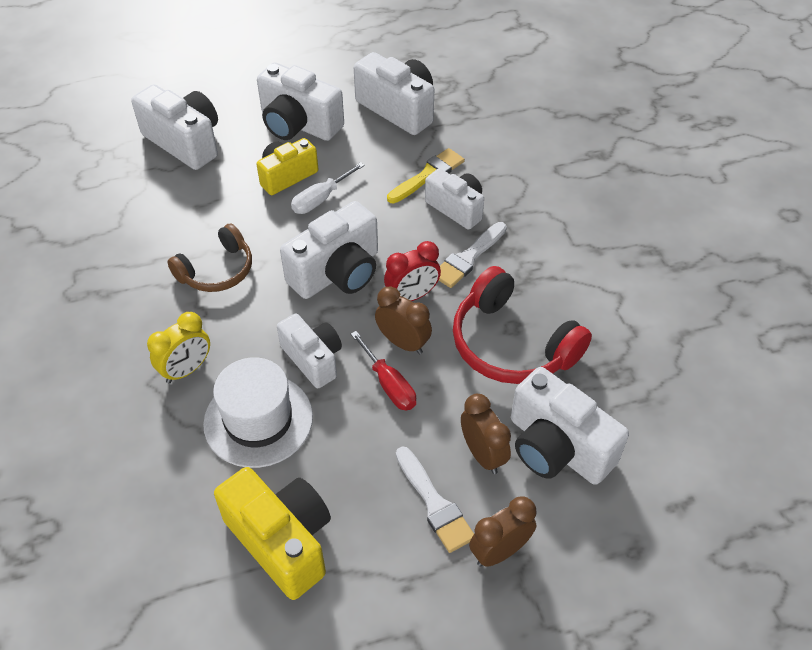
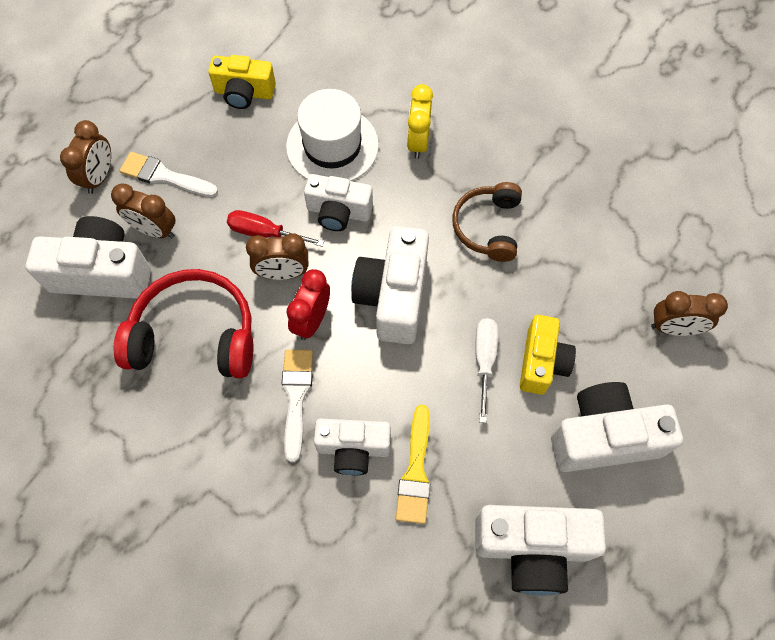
camera: 140 degrees right, 15 degrees up
white camera [131,84,218,170] -> brown clock [651,291,728,336]
yellow camera [214,467,331,600] -> yellow camera [208,55,276,109], size x0.66

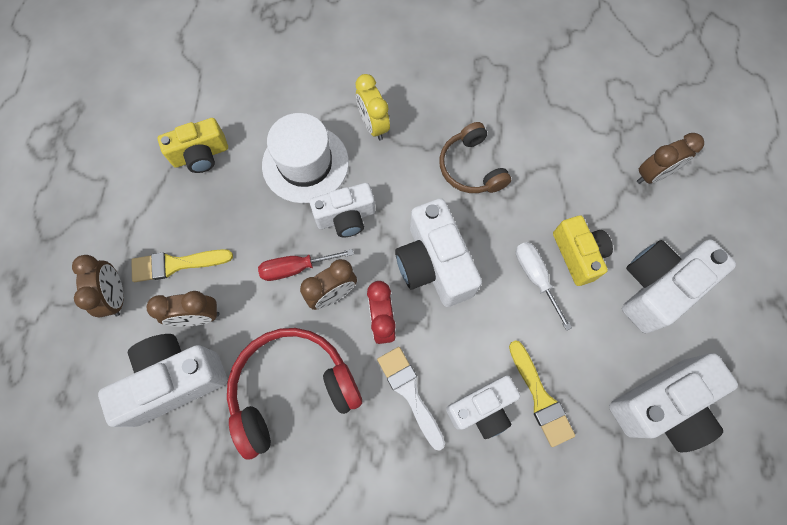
camera: 30 degrees left, 5 degrees up
white brush [120,152,218,197] -> yellow brush [131,249,233,282]

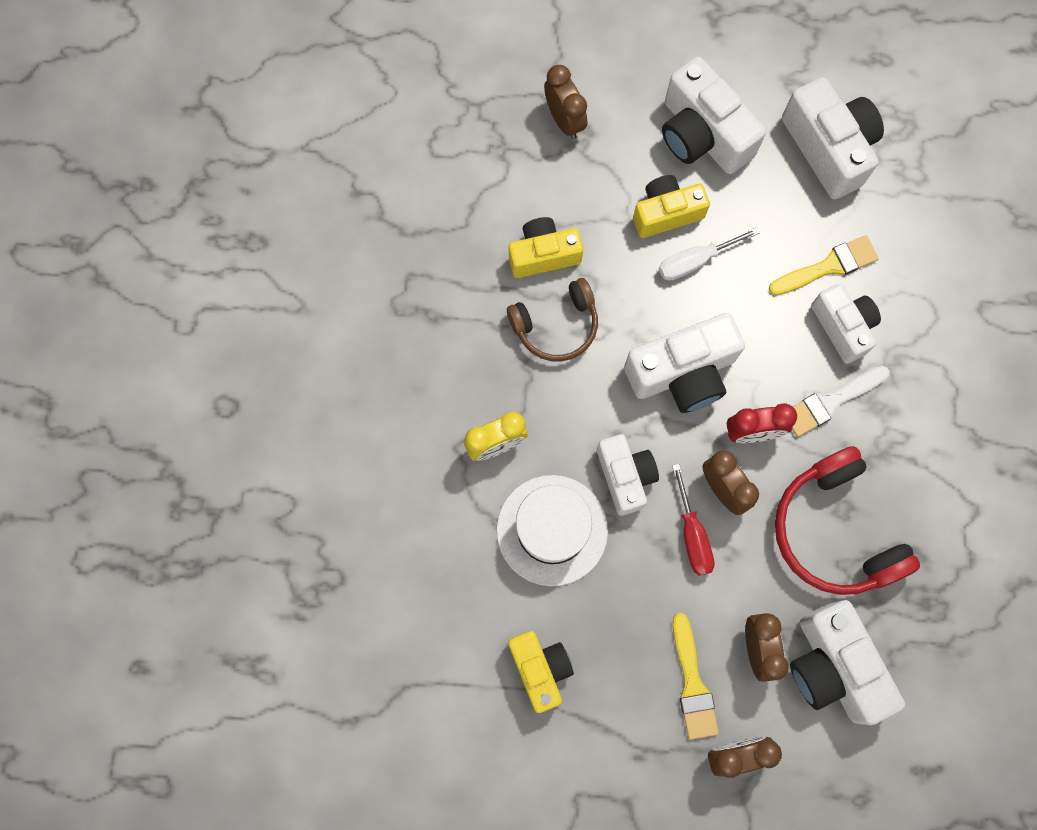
camera: 90 degrees left, 5 degrees up
none -> yellow camera [509,217,583,278]

